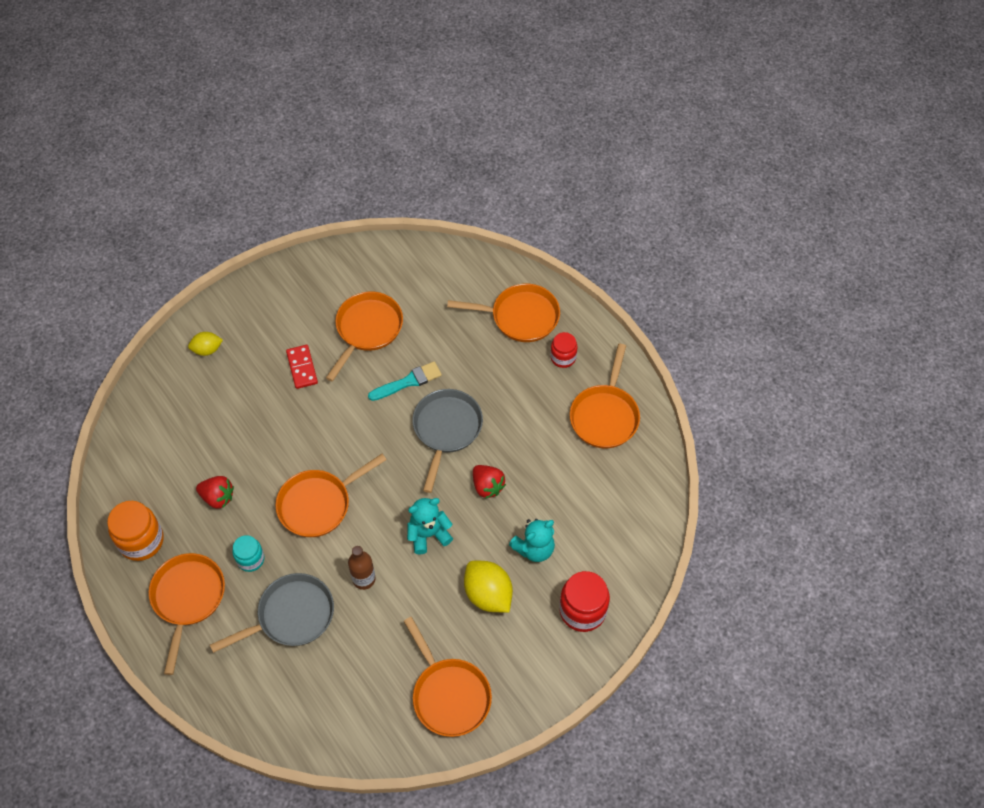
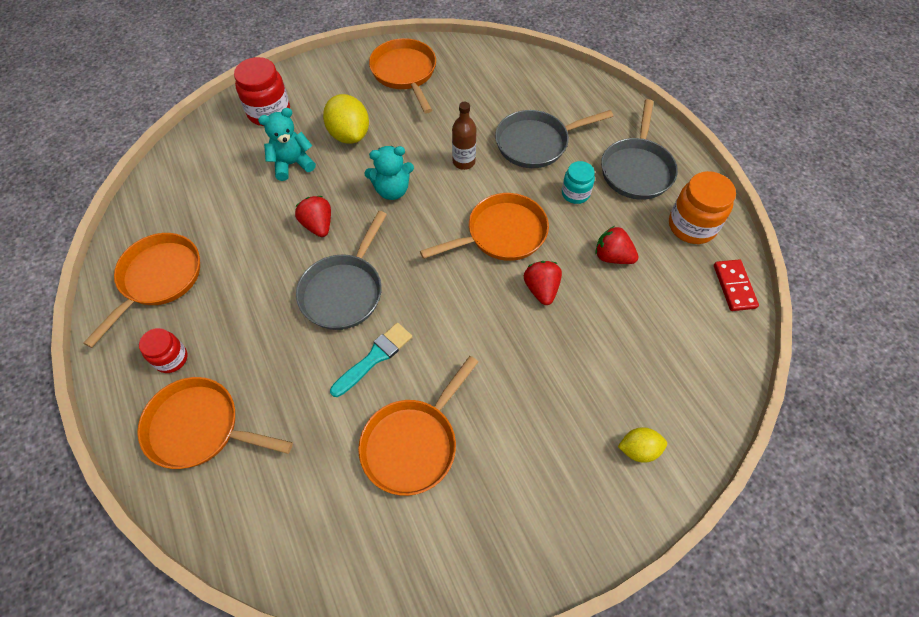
camera: 170 degrees left, 0 degrees up
orange pan [149,553,225,675] -> grey pan [601,99,678,200]
red domino [286,345,318,389] -> red domino moved to [714,259,759,311]
turquoise brush [368,361,442,401] -> turquoise brush turned 150 degrees clockwise [330,323,412,397]
none -> red strawberry [524,261,562,305]

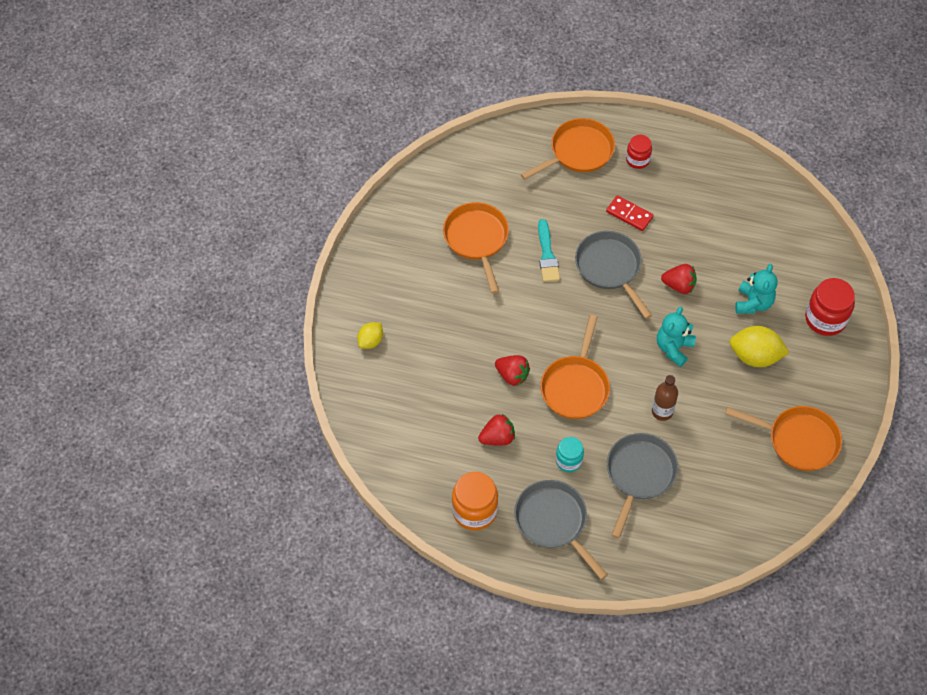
camera: 130 degrees right, 0 degrees up
orange pan [83,233,200,348] -> none
red domino [714,259,759,311] -> red domino moved to [606,195,654,231]

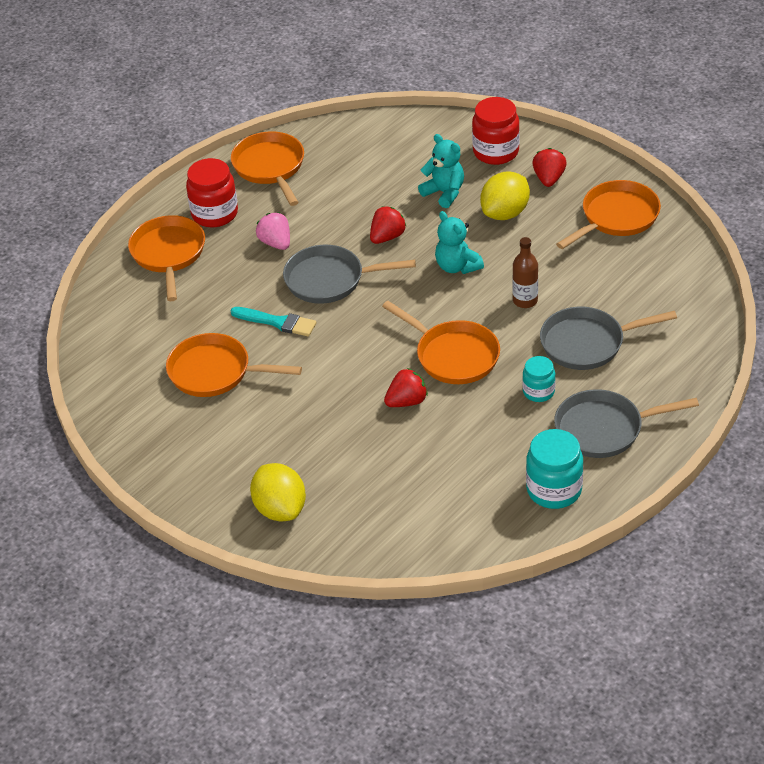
camera: 60 degrees left, 15 degrees down
yellow lemon [357,322,383,349] -> yellow lemon [250,463,306,521], size x1.70
orange jar [452,472,498,531] -> turquoise jar [526,429,583,509]
red strawberry [478,414,515,445] -> red strawberry moved to [532,148,567,187]
red domino [606,195,654,231] -> pink strawberry [256,212,290,250]
grey pan [607,433,678,539] -> grey pan turned 60 degrees counterclockwise [540,307,677,370]
red jar [626,135,652,169] -> red jar [186,158,238,227], size x1.64
none -> orange pan [231,131,304,206]

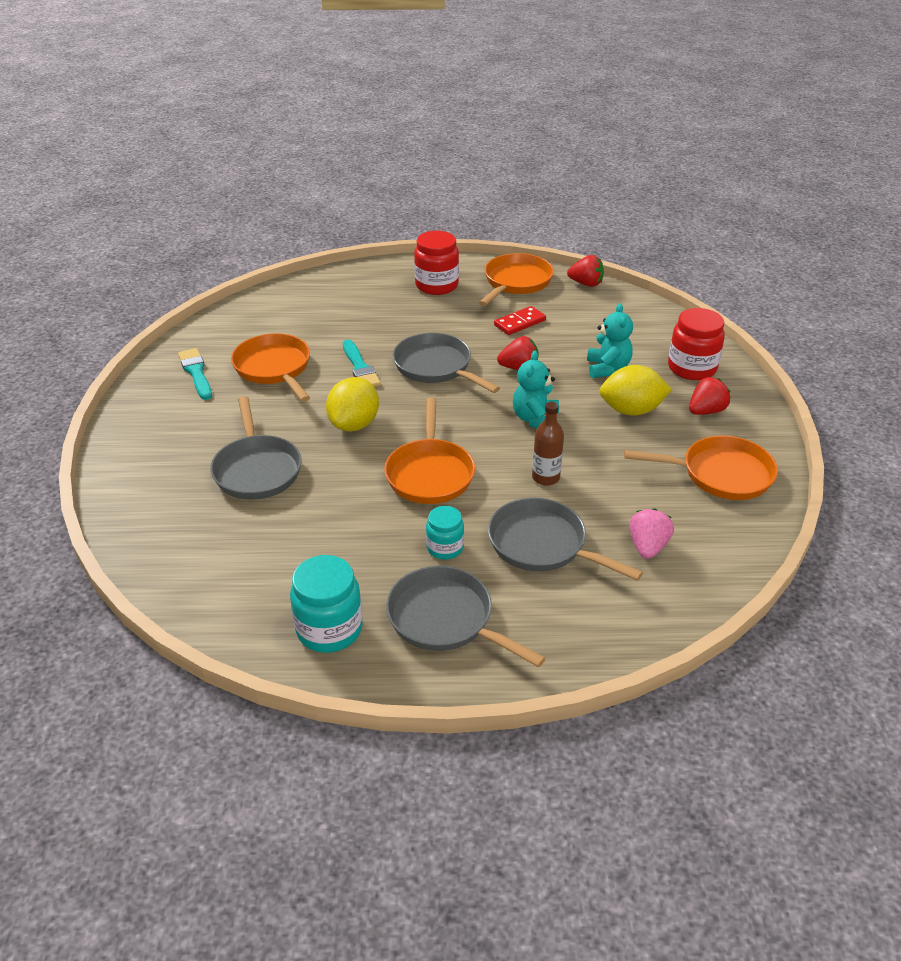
camera: 45 degrees right, 5 degrees down
orange pan [128,215,205,301] -> none
yellow lemon [250,463,306,521] -> yellow lemon moved to [326,377,379,432]
pink strawberry [256,212,290,250] -> pink strawberry moved to [629,508,674,559]
red strawberry [384,368,428,407] -> red strawberry moved to [567,255,604,287]
none -> turquoise brush [178,348,212,400]
none -> grey pan [210,396,302,500]
none -> red domino [494,306,546,335]

